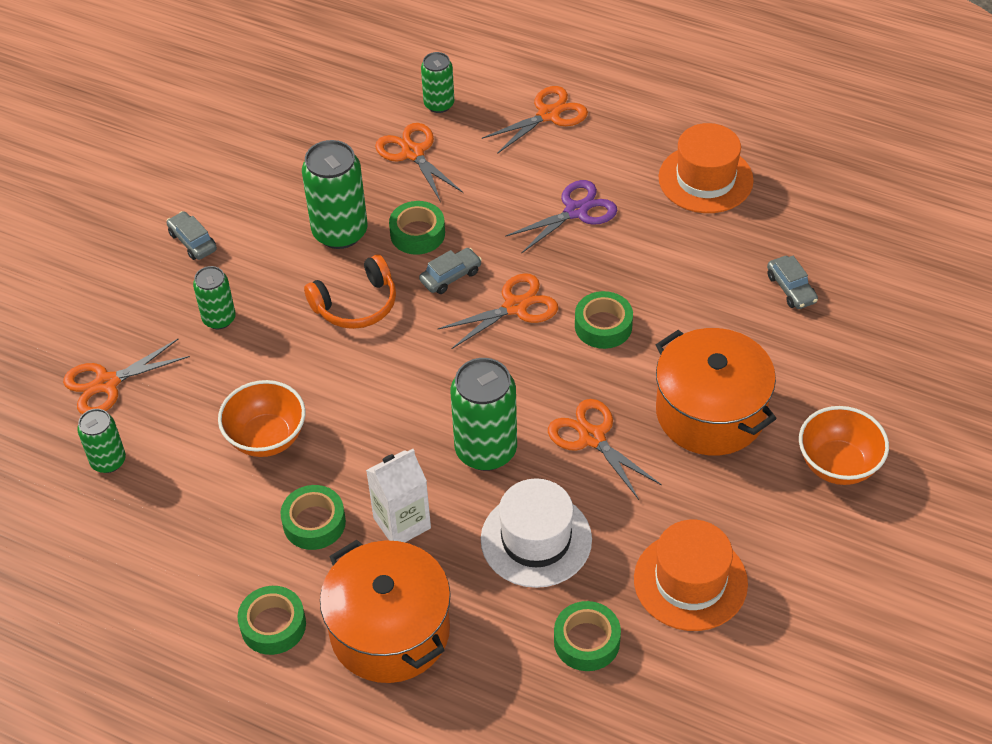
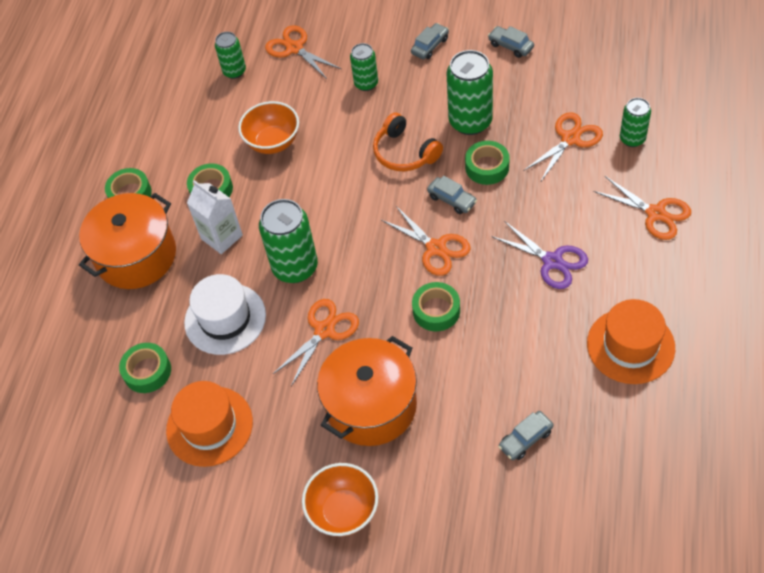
camera: 80 degrees right, 5 degrees up
none -> grey car [488,26,534,58]

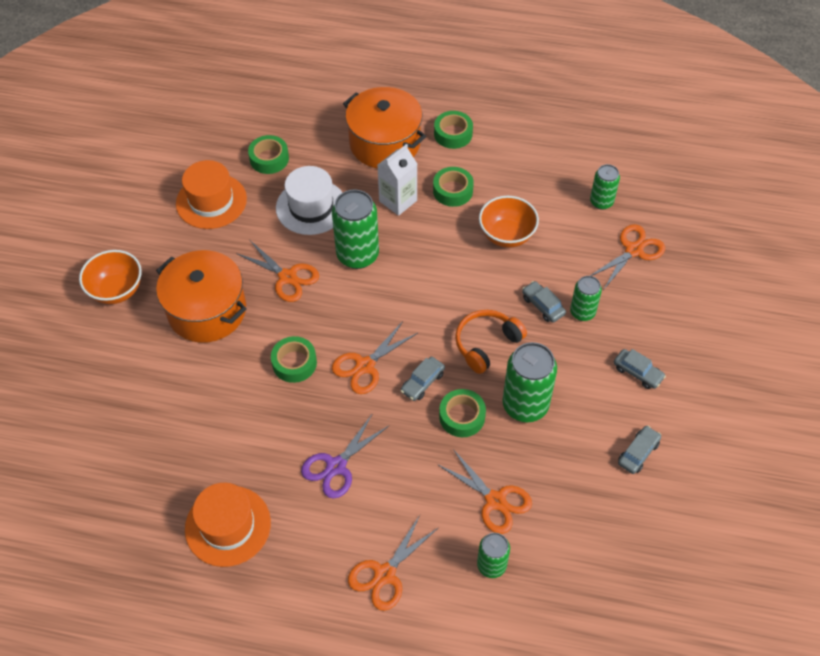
camera: 85 degrees right, 0 degrees up
grey car [498,411,553,460] -> grey car moved to [522,281,566,323]

